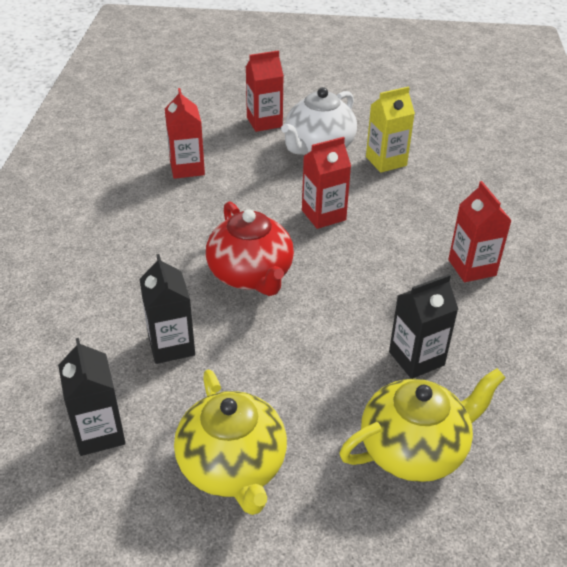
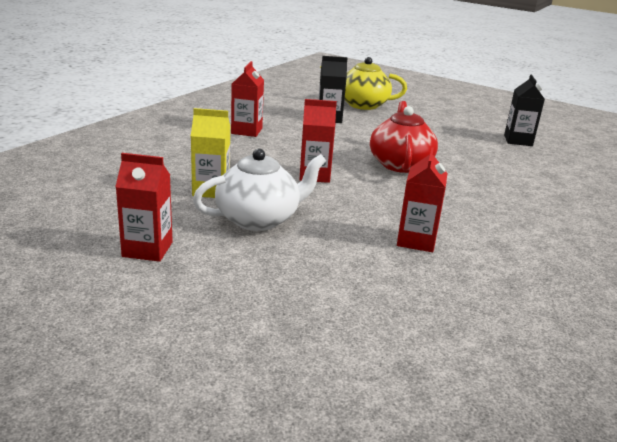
camera: 155 degrees left, 15 degrees down
black carton [139,254,195,364] -> none
yellow teapot [174,369,287,515] -> none
red carton [246,50,284,132] -> red carton moved to [115,153,173,262]

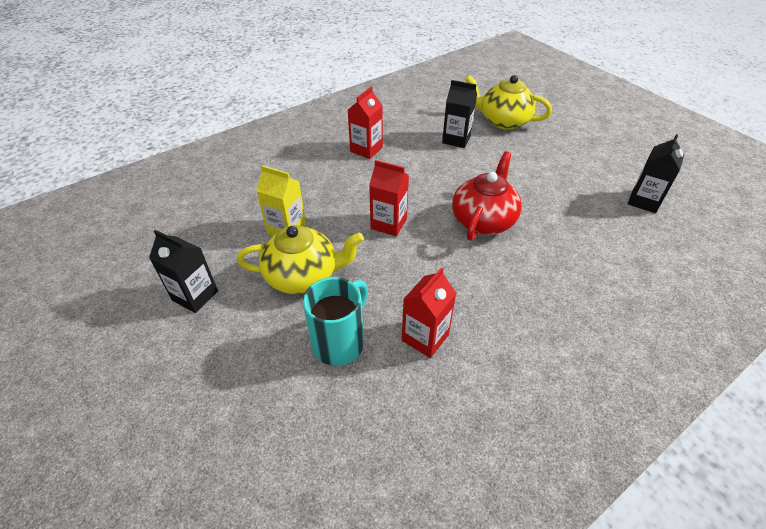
camera: 25 degrees right, 20 degrees up
red carton [115,153,173,262] -> black carton [149,230,218,313]
white teapot [193,149,326,231] -> yellow teapot [236,225,364,294]
none -> turquoise mug [303,277,368,366]

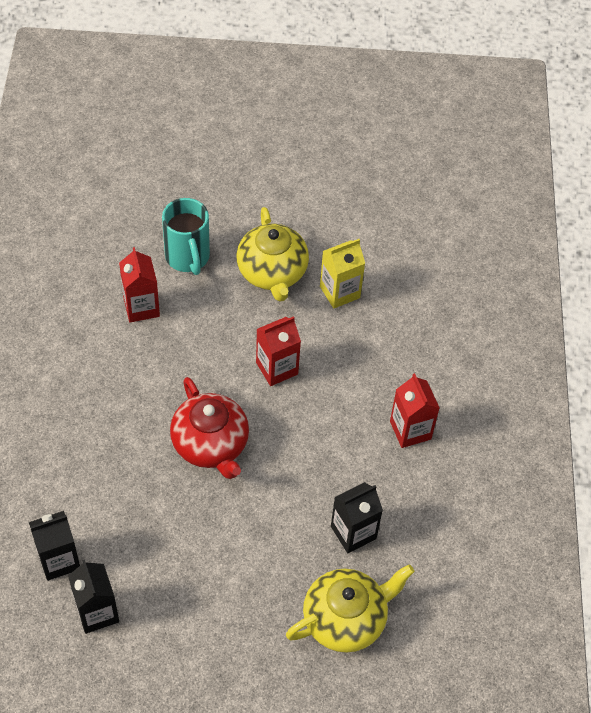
camera: 125 degrees right, 10 degrees up
black carton [149,230,218,313] -> black carton moved to [29,511,80,581]
yellow teapot [236,225,364,294] -> yellow teapot turned 45 degrees counterclockwise [236,207,309,302]

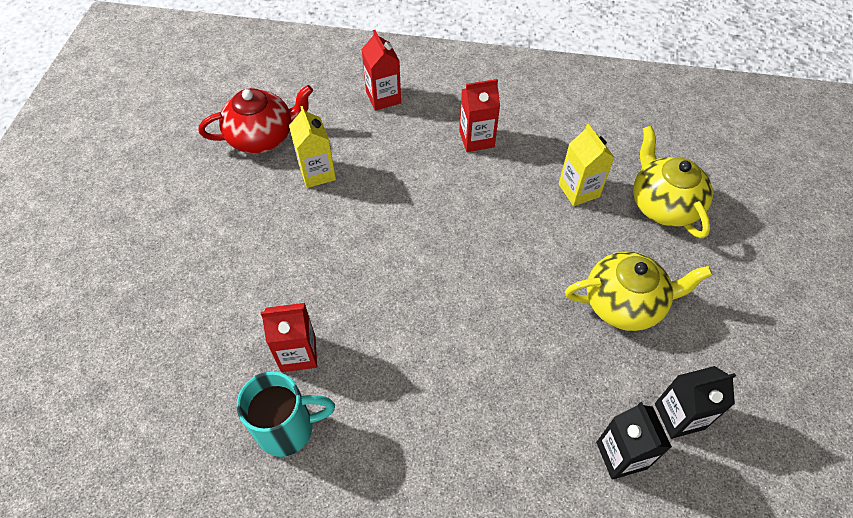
camera: 80 degrees left, 0 degrees up
turquoise mug [162,198,210,275] -> turquoise mug moved to [237,372,335,457]
red teapot [170,377,249,479] -> red teapot moved to [199,85,313,153]
yellow teapot [236,207,309,302] -> yellow teapot moved to [565,252,713,331]
red carton [256,316,301,386] -> red carton moved to [361,30,401,111]
black carton [331,482,383,553] -> yellow carton [559,124,615,206]

